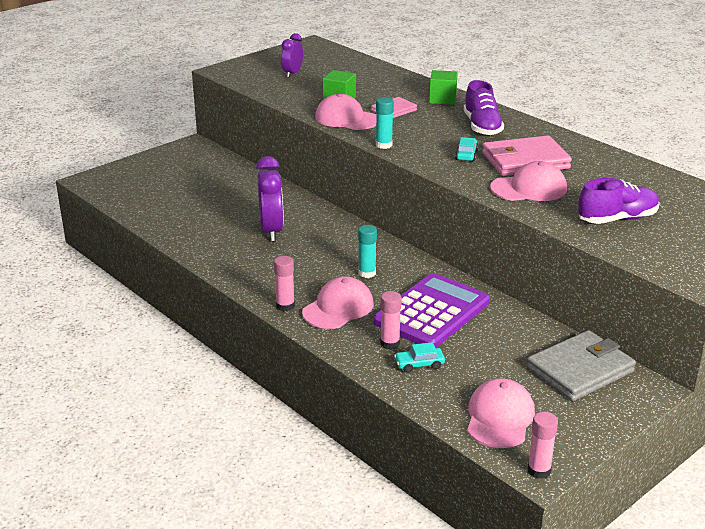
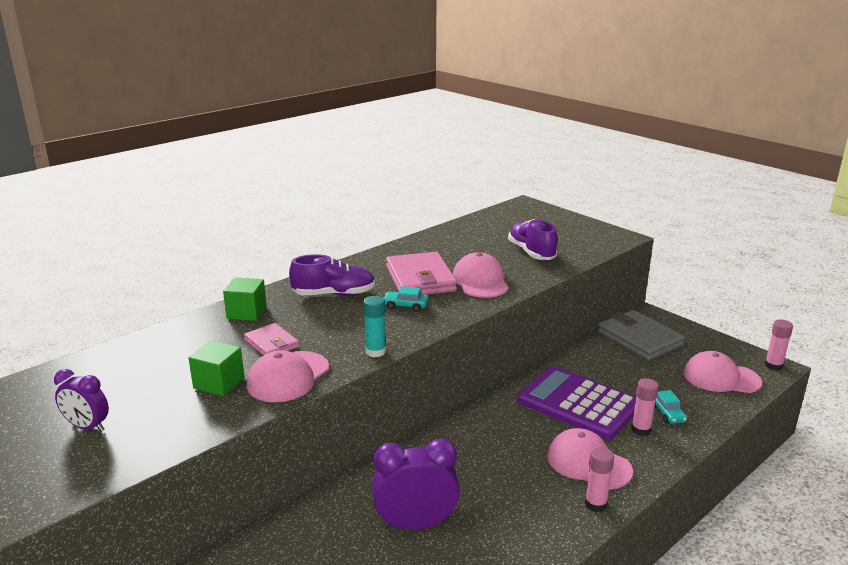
camera: 90 degrees left, 5 degrees down
turquoise glue stick [358,225,377,278] -> none

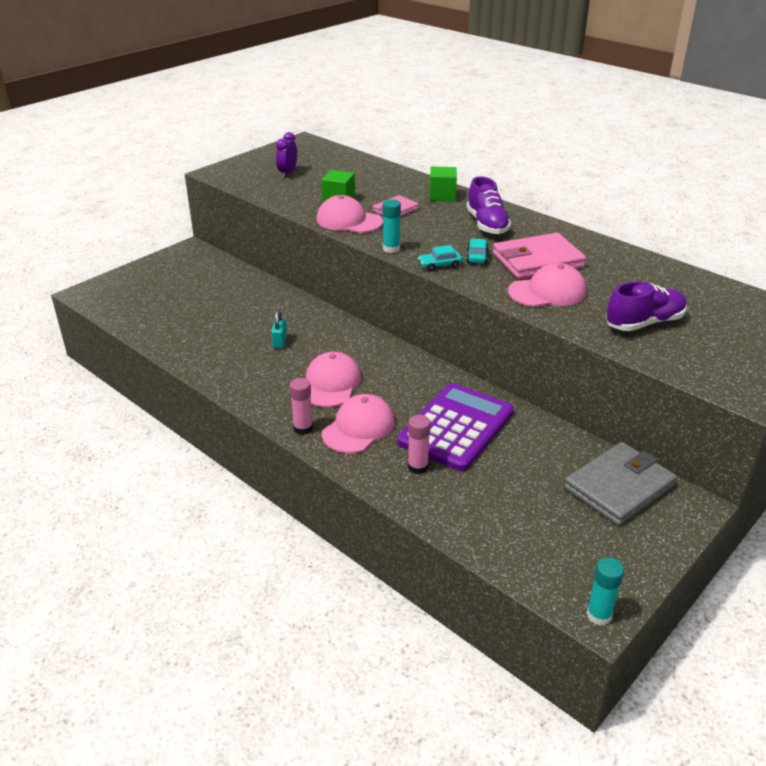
camera: 85 degrees right, 10 degrees up
purple clock [372,438,460,530] -> turquoise padlock [271,310,287,348]
turquoise car [654,390,687,424] -> turquoise car moved to [418,245,462,271]
pink cap [684,351,762,393] -> pink cap moved to [306,351,361,407]
pink glue stick [765,319,793,371] -> turquoise glue stick [586,557,624,626]

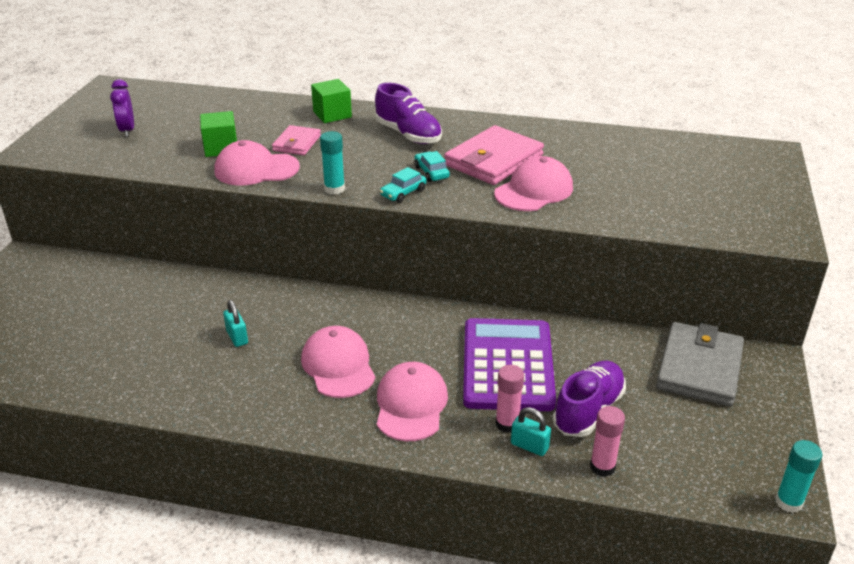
camera: 30 degrees left, 0 degrees up
pink glue stick [289,378,313,435] -> pink glue stick moved to [590,406,625,477]
purple shoe [606,282,687,331] -> purple shoe moved to [553,361,626,437]
none -> turquoise padlock [511,407,551,456]

